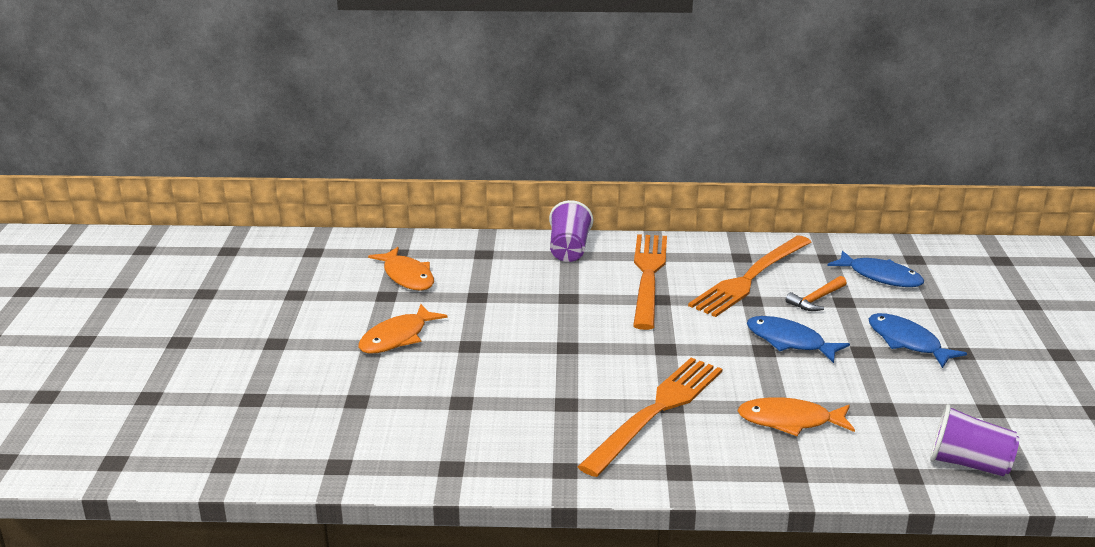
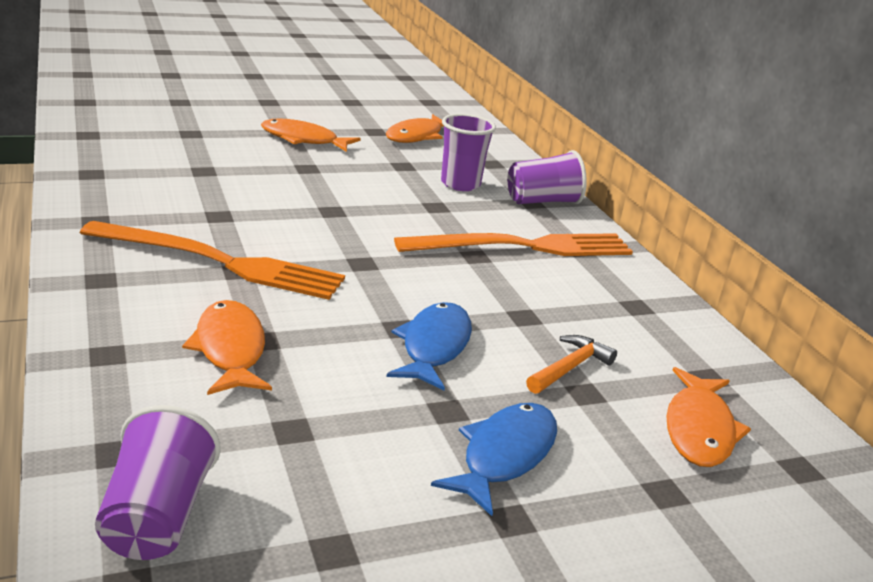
camera: 65 degrees right, 0 degrees up
orange fork [688,235,811,317] -> none
orange hammer [786,276,847,311] -> orange hammer turned 105 degrees clockwise [526,335,617,394]
blue fish [827,250,924,287] -> orange fish [666,367,751,467]
none -> purple cup [441,114,496,191]

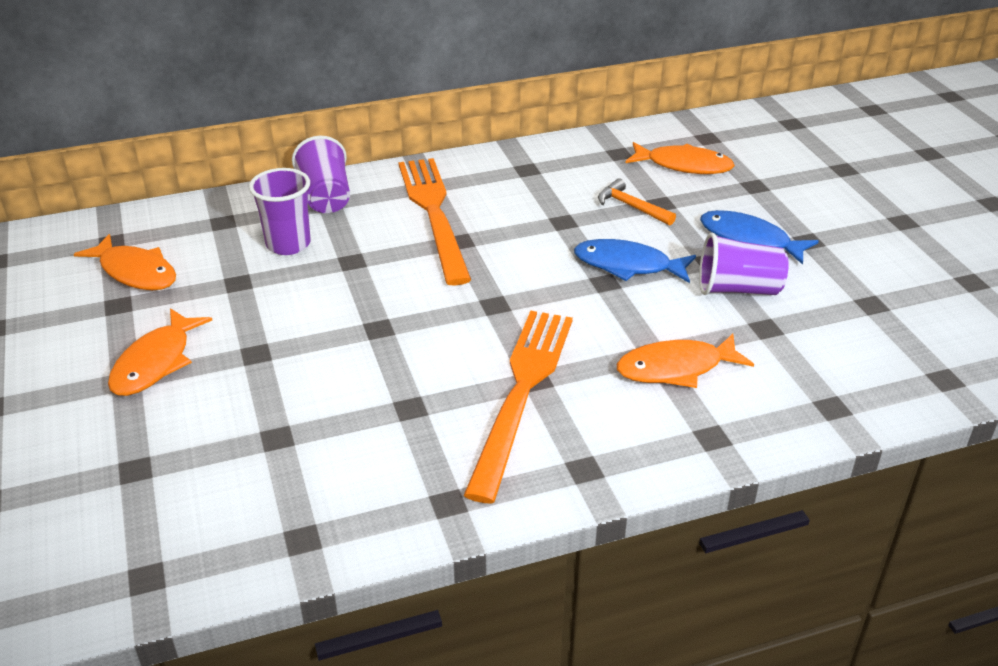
camera: 85 degrees left, 10 degrees up
purple cup [95,405,221,560] -> purple cup moved to [699,233,789,295]

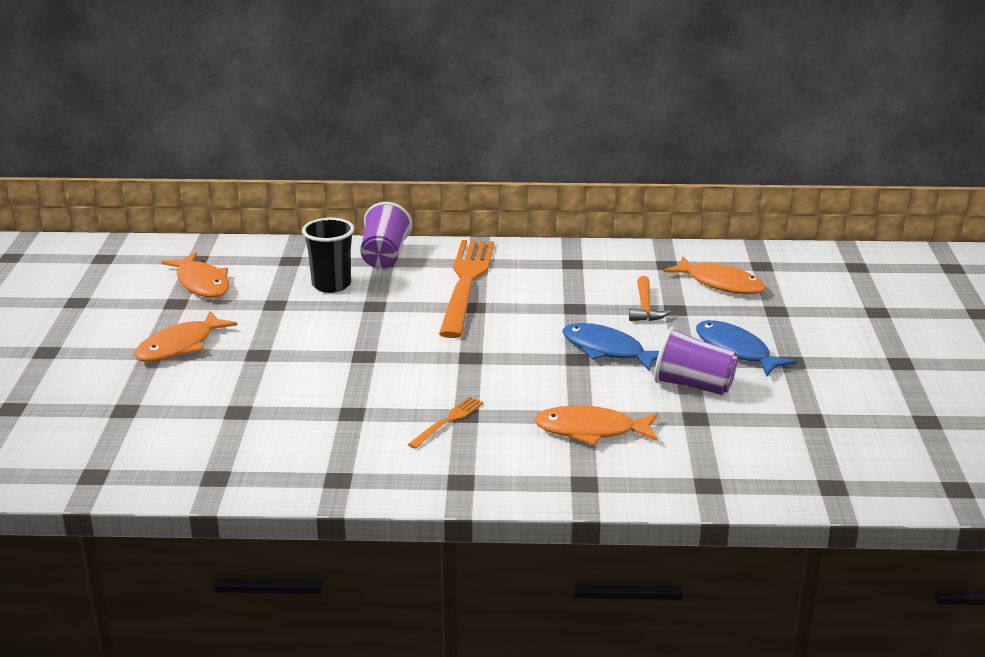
camera: 20 degrees right, 10 degrees down
purple cup [249,168,311,255] -> black cup [302,218,354,293]
orange fork [463,311,573,503] -> orange fork [408,397,484,449], size x0.43
orange hammer [598,179,676,225] -> orange hammer turned 150 degrees counterclockwise [629,276,670,321]

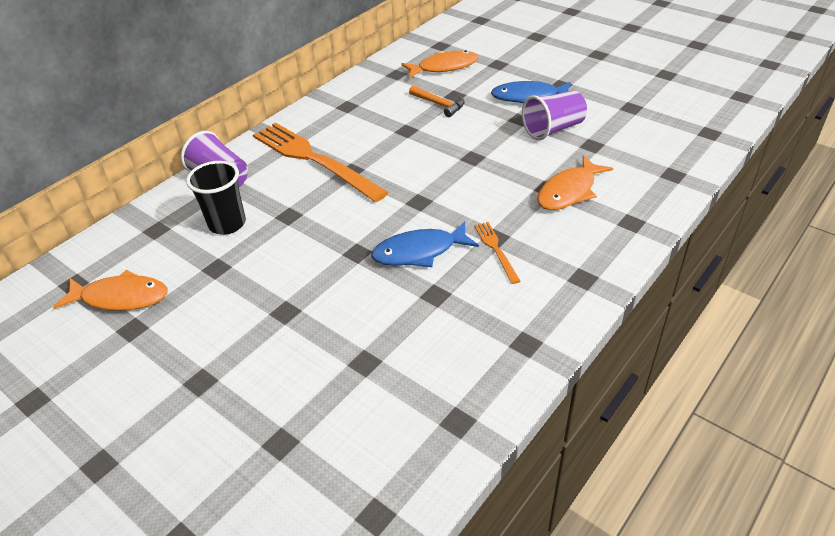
camera: 50 degrees left, 15 degrees up
orange fish [134,311,238,362] -> none
blue fish [562,323,659,372] -> blue fish moved to [371,221,479,267]

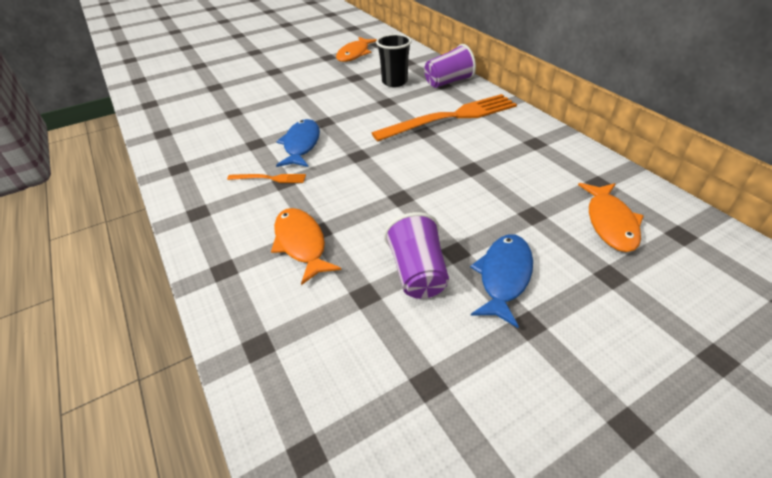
camera: 110 degrees right, 0 degrees up
orange hammer [409,85,465,117] -> none

